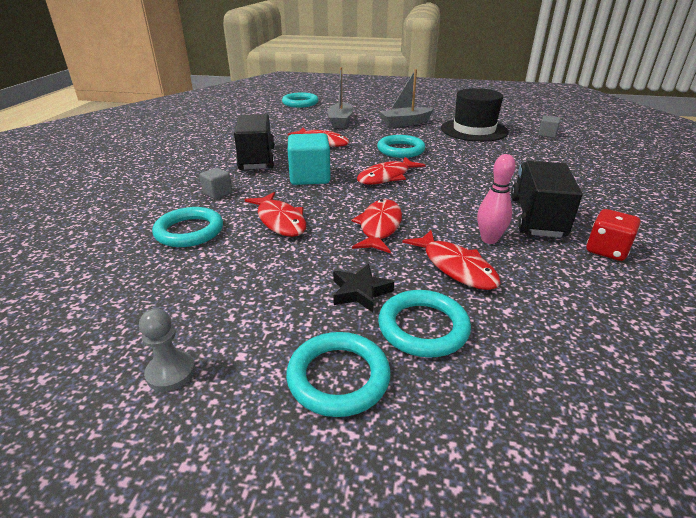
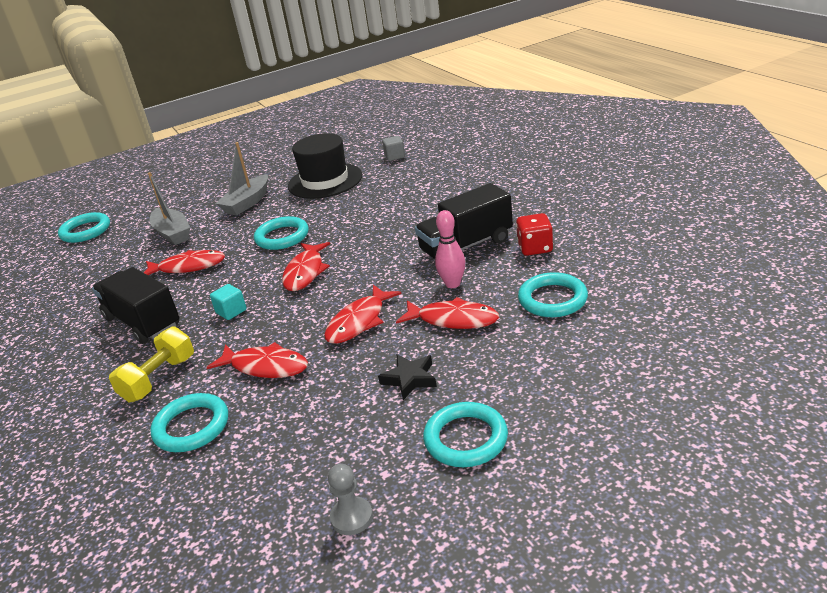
camera: 35 degrees left, 0 degrees up
grey cube [199,168,232,199] -> yellow dumbbell [109,327,194,402]
turquoise cube [288,133,331,185] -> turquoise cube [210,284,247,320], size x0.53
red fish [352,199,402,253] -> red fish turned 120 degrees counterclockwise [324,285,402,344]
turquoise ring [378,290,471,358] -> turquoise ring moved to [518,272,588,317]
black truck [511,161,583,238] -> black truck turned 90 degrees counterclockwise [415,183,513,259]

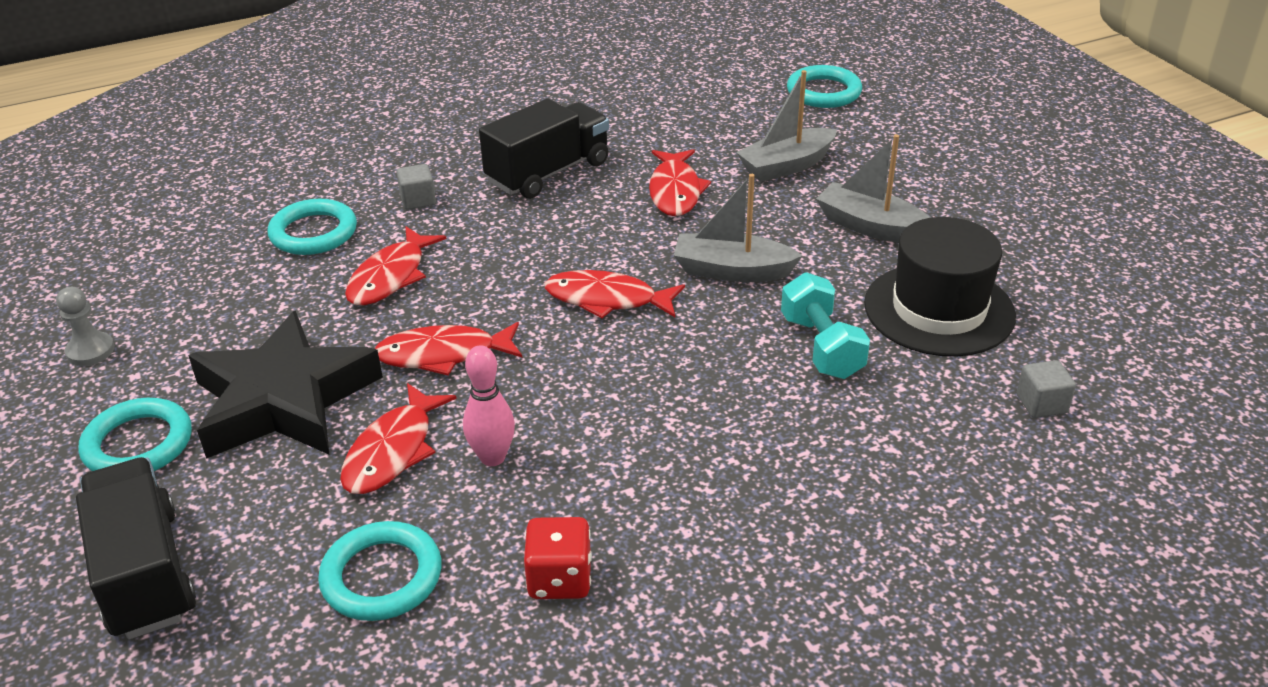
camera: 90 degrees right, 5 degrees up
yellow dumbbell [109,327,194,402] -> grey cube [396,164,436,210]
turquoise cube [210,284,247,320] -> none
turquoise ring [254,216,309,250] -> grey boat [674,174,803,282]
red fish [324,285,402,344] -> red fish turned 45 degrees counterclockwise [375,322,522,375]
black star [378,354,437,400] -> black star [188,311,383,459], size x2.36
black truck [415,183,513,259] -> black truck moved to [76,457,196,639]
none -> turquoise dumbbell [781,272,870,379]

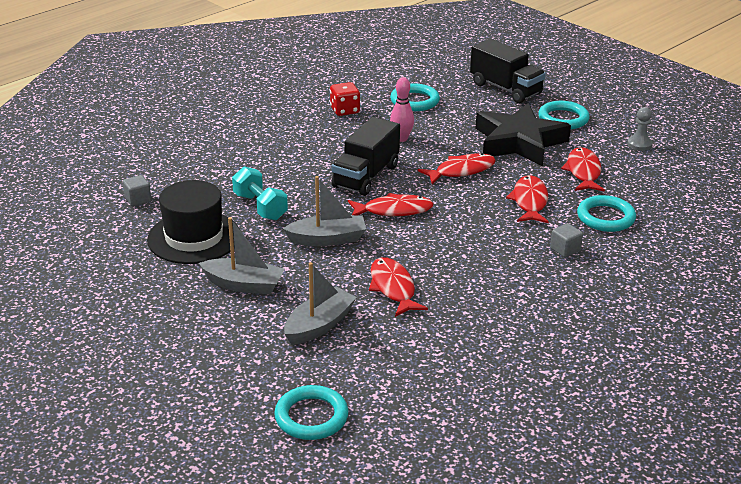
camera: 160 degrees right, 5 degrees down
red fish [340,383,457,494] -> red fish moved to [561,147,605,192]
black truck [479,98,609,199] -> black truck moved to [331,117,400,196]

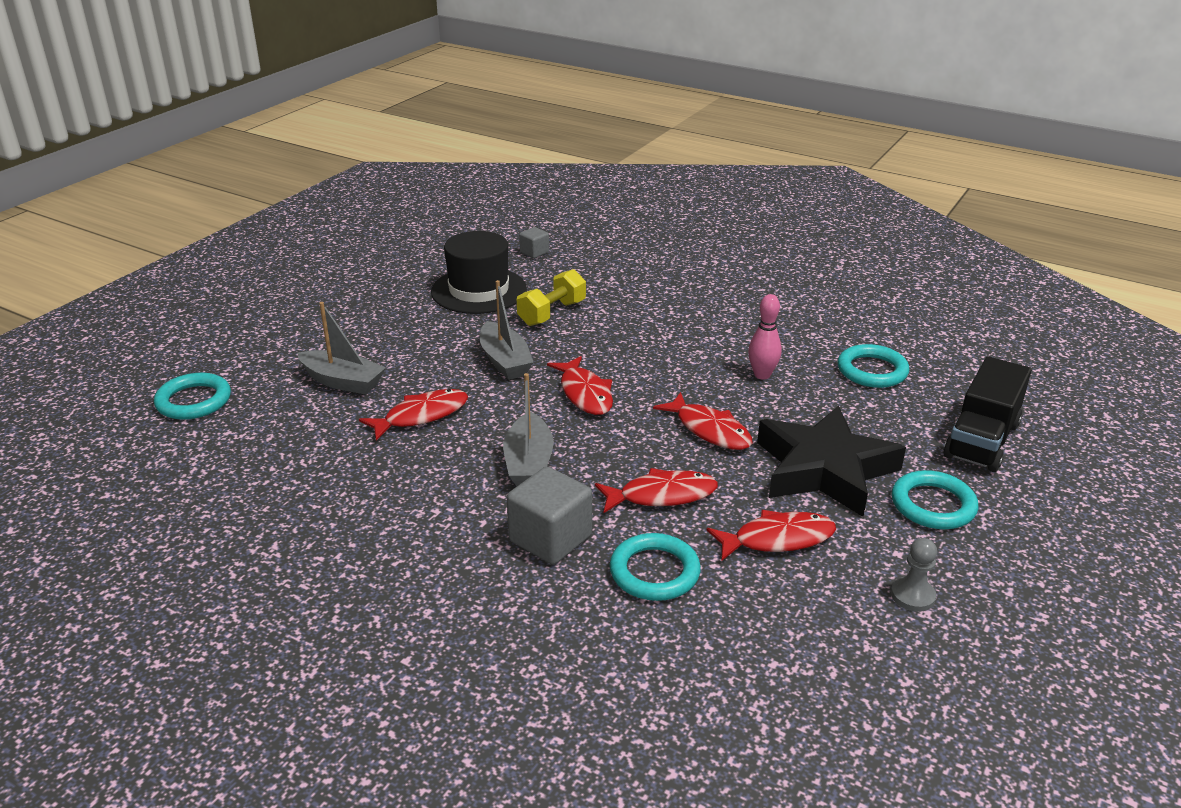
camera: 75 degrees right, 0 degrees up
grey boat [199,217,285,295] -> grey boat moved to [503,373,554,486]
turquoise dumbbell [232,166,288,220] -> yellow dumbbell [517,269,586,326]
red dice [330,82,360,116] -> none
black truck [331,117,400,196] -> none
grey cube [550,223,583,258] -> grey cube [507,467,592,565], size x1.89

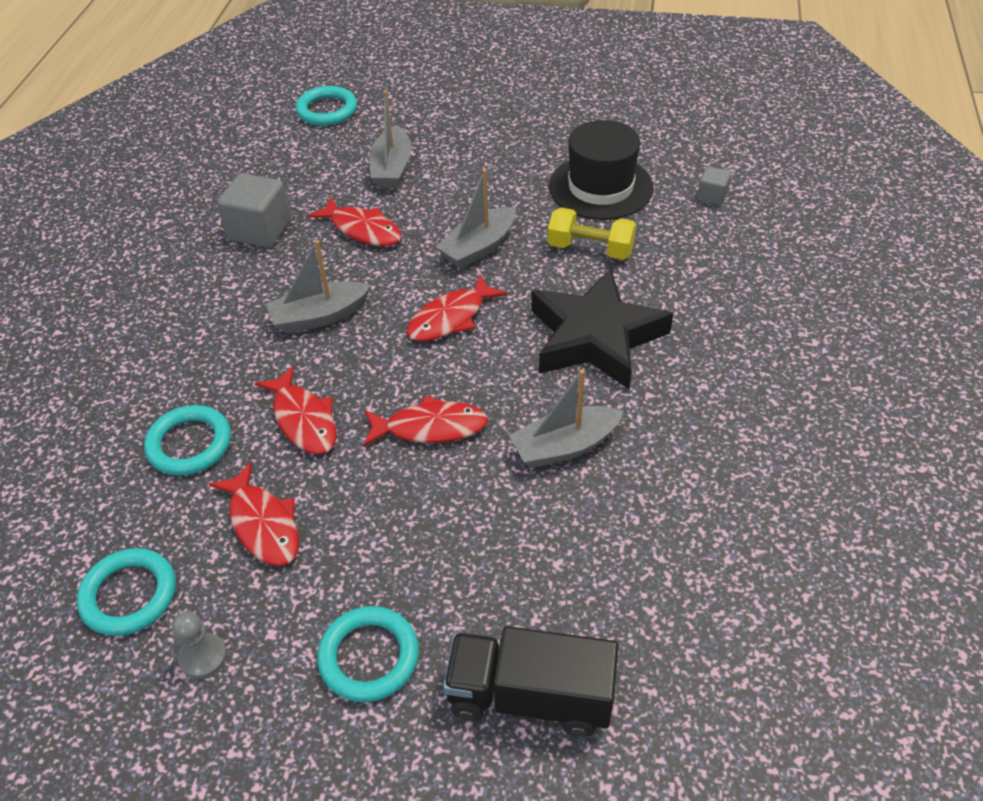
camera: 70 degrees right, 15 degrees up
grey cube [507,467,592,565] -> grey cube moved to [217,173,291,248]
red fish [653,392,753,450] -> red fish turned 120 degrees counterclockwise [363,395,488,447]
pink bowling pin [748,294,782,380] -> grey boat [509,369,624,468]
black star [757,406,906,517] -> black star moved to [531,268,673,389]
turquoise ring [838,344,909,388] -> turquoise ring moved to [77,548,176,636]

